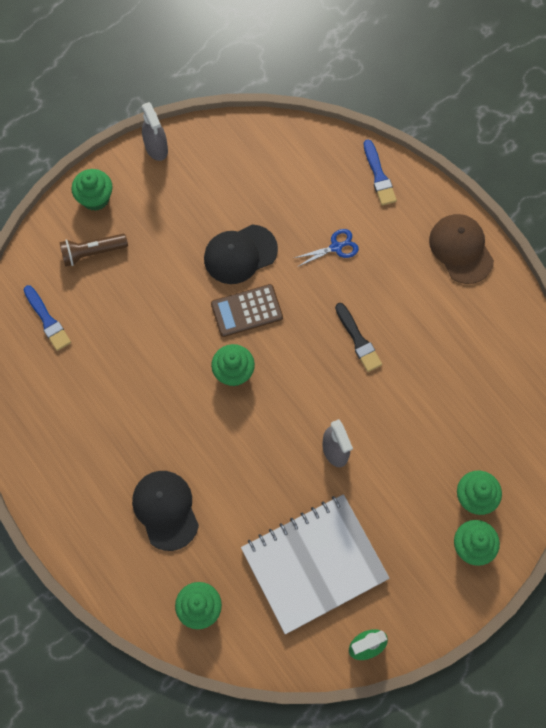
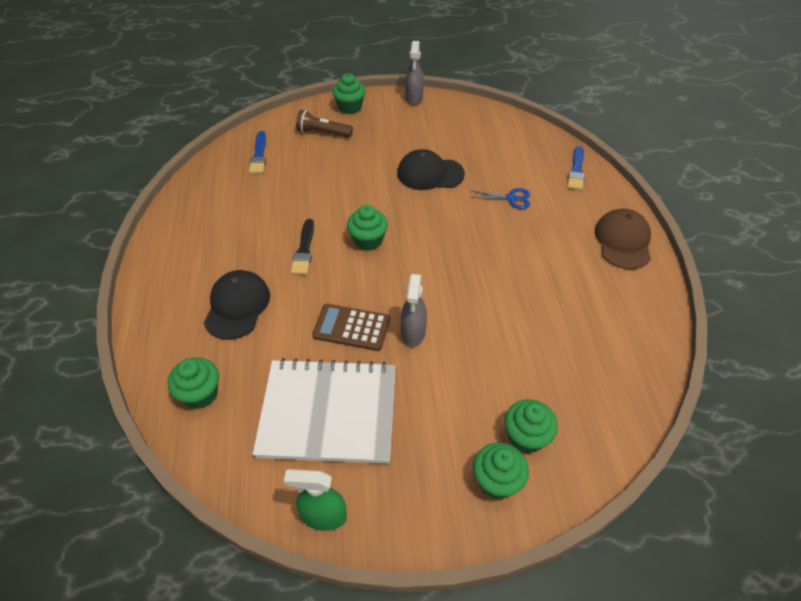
camera: 30 degrees right, 20 degrees down
brown calculator [211,284,283,337] -> brown calculator moved to [312,304,390,351]
black brush [335,303,382,372] -> black brush moved to [291,219,314,275]

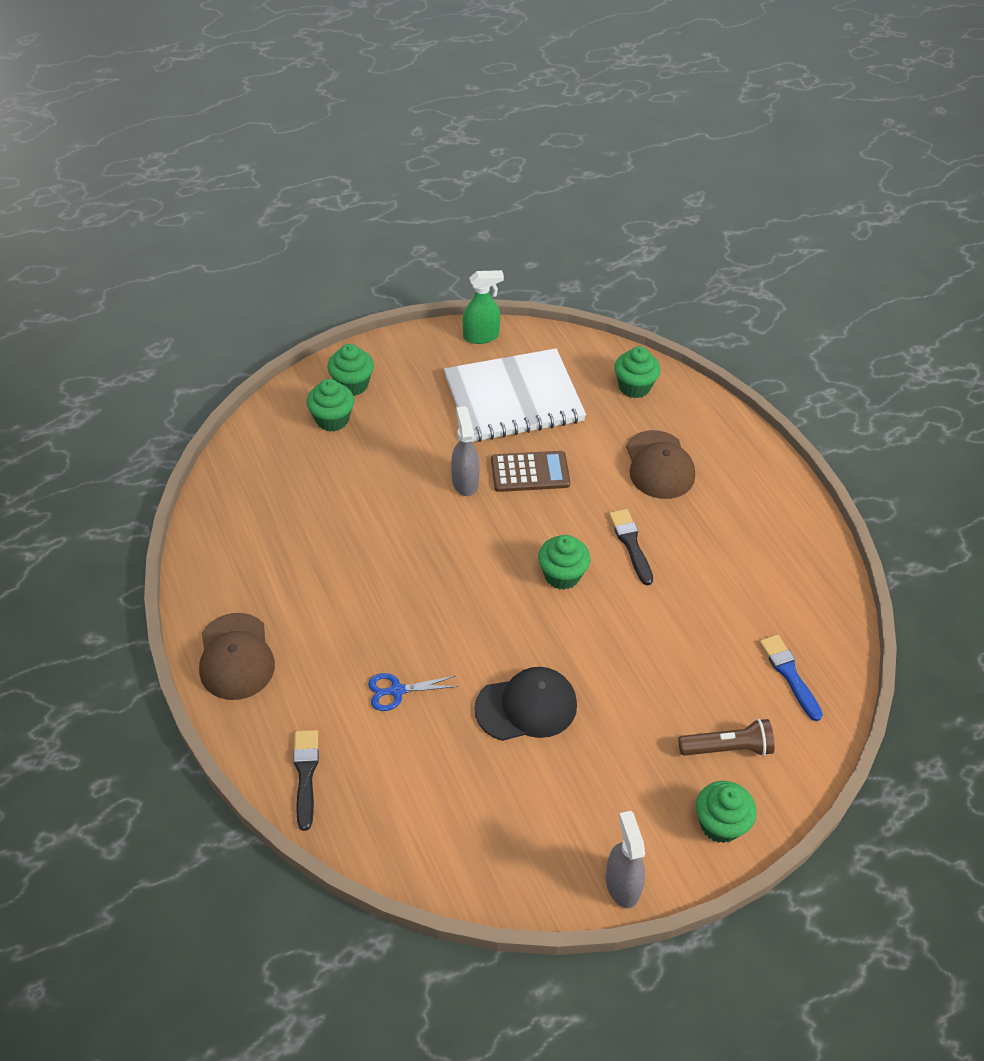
camera: 160 degrees right, 0 degrees up
black cap [204,270,270,340] -> brown cap [626,430,695,499]
blue brush [567,146,585,190] -> black brush [293,730,319,831]

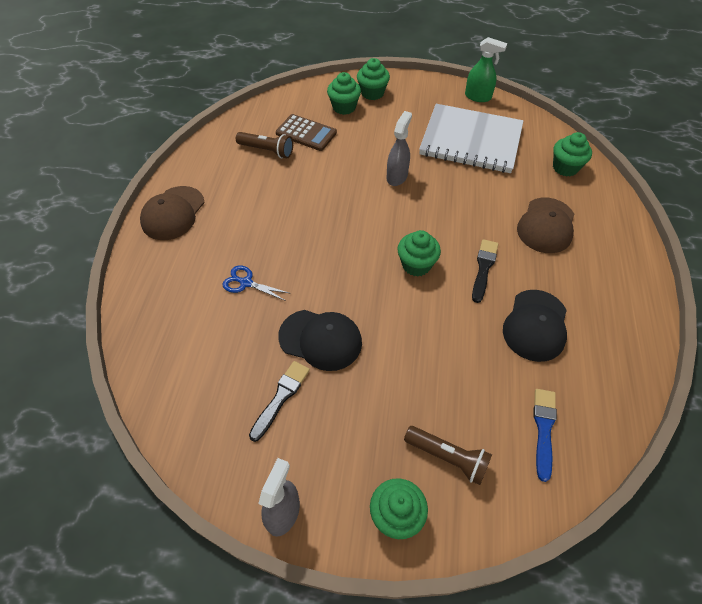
camera: 35 degrees right, 5 degrees up
black brush [293,730,319,831] -> black brush moved to [249,361,310,442]
brown calculator [491,451,570,492] -> brown calculator moved to [276,114,337,151]
none -> brown flashlight [236,132,293,158]
none -> black cap [503,290,567,362]

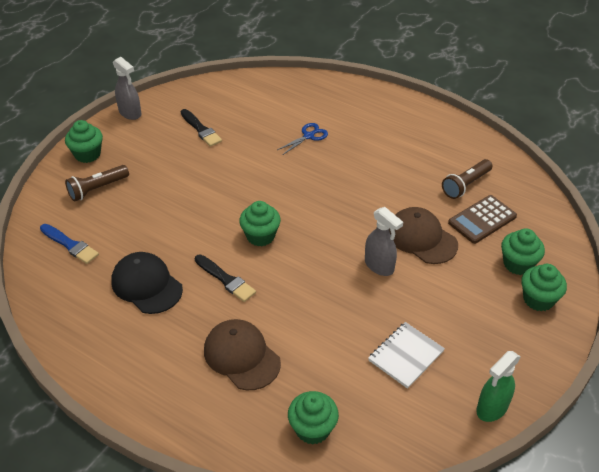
camera: 115 degrees right, 10 degrees down
brown cap [140,186,204,240] -> brown cap moved to [389,207,458,264]
black cap [278,310,362,371] -> none
white notebook [419,104,523,173] -> white notebook [368,322,445,389], size x0.51

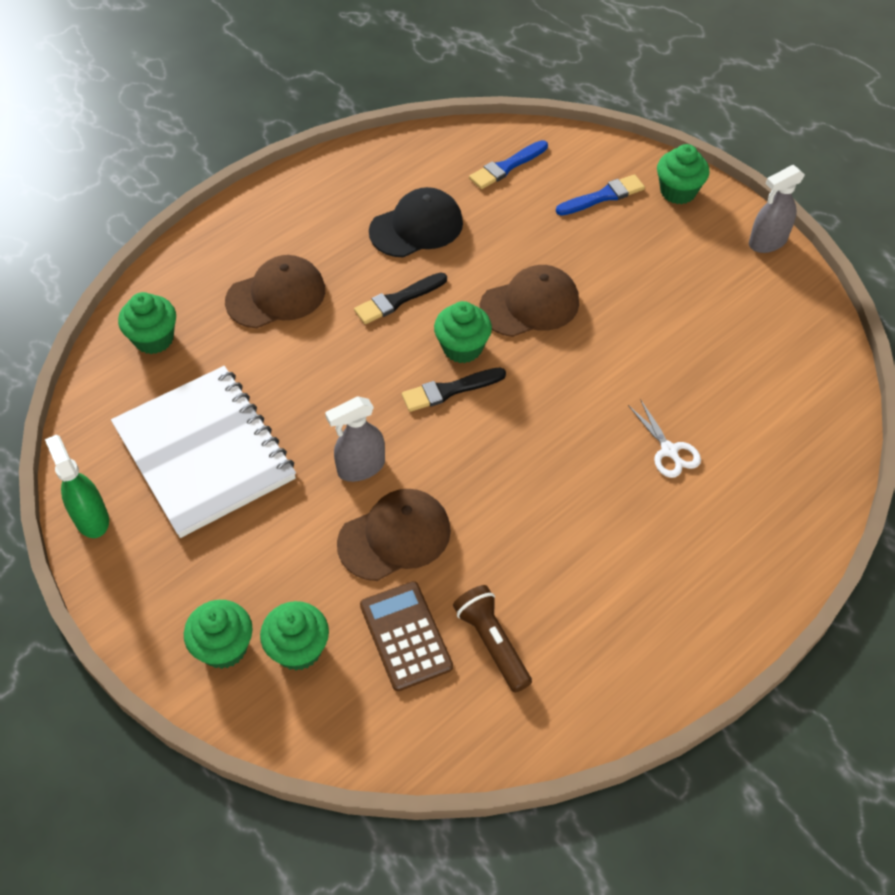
camera: 105 degrees right, 10 degrees up
brown flashlight [65,165,129,202] -> blue brush [556,174,645,216]
black brush [181,109,222,147] -> black brush moved to [402,367,506,412]
blue scissors [277,123,328,155] -> white scissors [628,399,701,478]
white notebook [368,322,445,389] -> white notebook [111,366,296,538], size x1.97
none -> brown cap [480,265,579,337]

